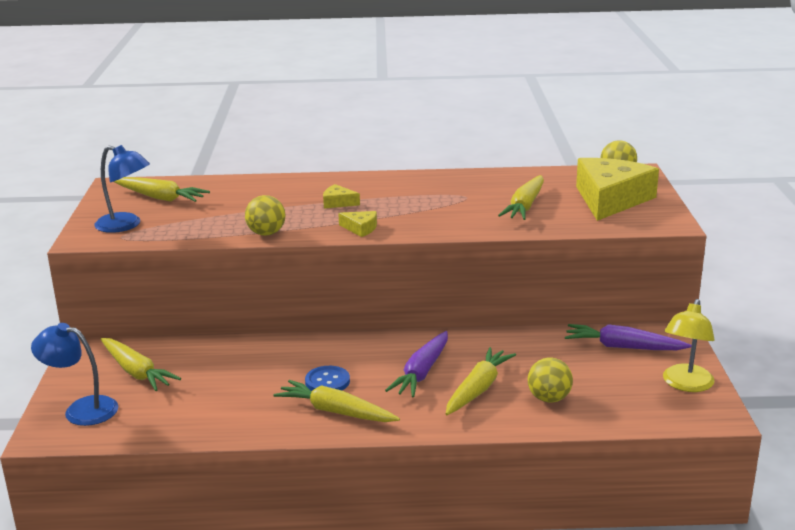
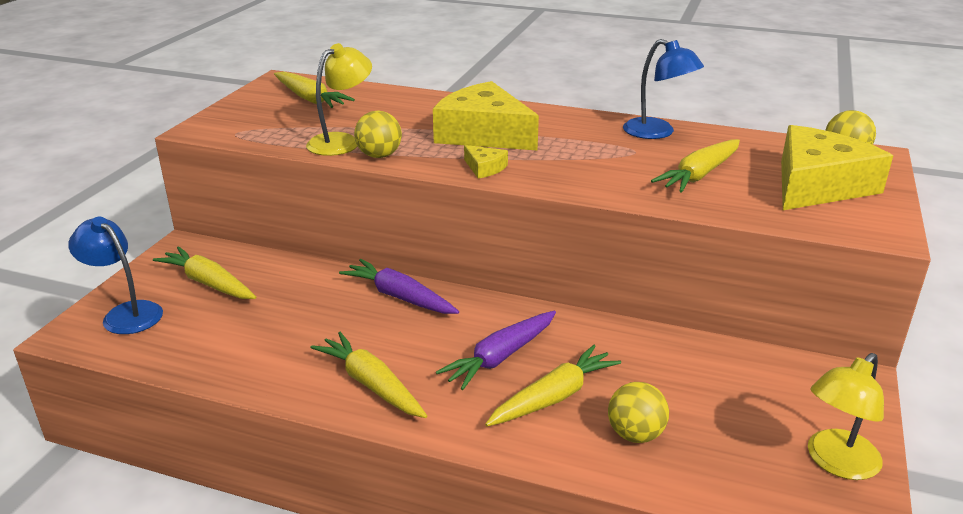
camera: 20 degrees right, 5 degrees up
blue lamp [94,145,150,233] -> blue lamp moved to [623,39,704,139]
yellow carrot [101,338,181,391] -> yellow carrot turned 150 degrees clockwise [153,246,256,299]
blue button [305,366,350,391] -> none
yellow cheese [323,184,360,209] -> yellow cheese [433,81,539,151], size x2.41
purple carrot [565,324,692,350] -> purple carrot moved to [339,259,459,314]
none -> yellow lamp [306,43,372,156]

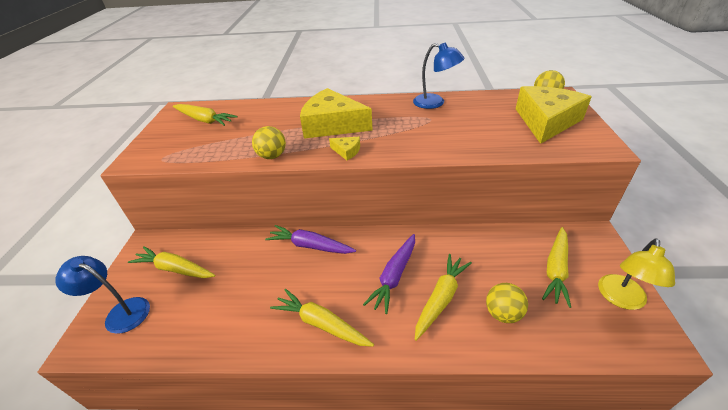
camera: 15 degrees left, 10 degrees up
yellow lamp [306,43,372,156] -> none
yellow carrot [651,139,740,193] -> yellow carrot moved to [542,227,571,308]

